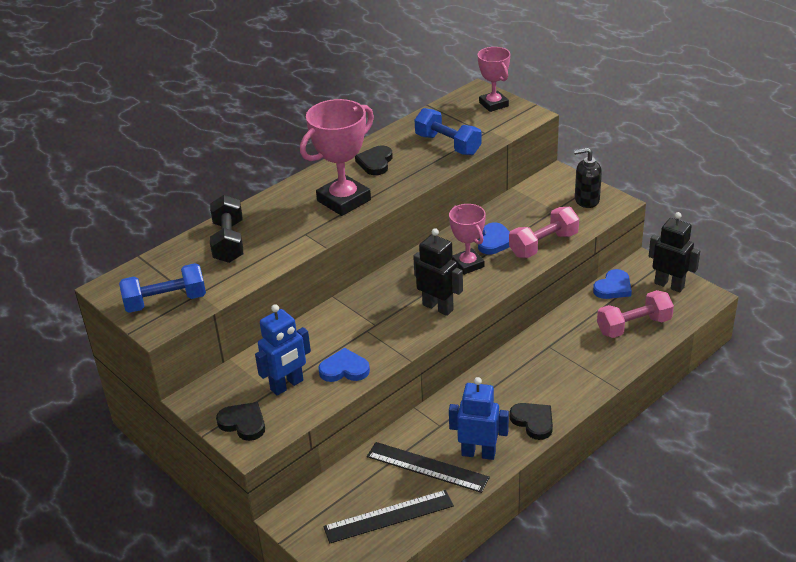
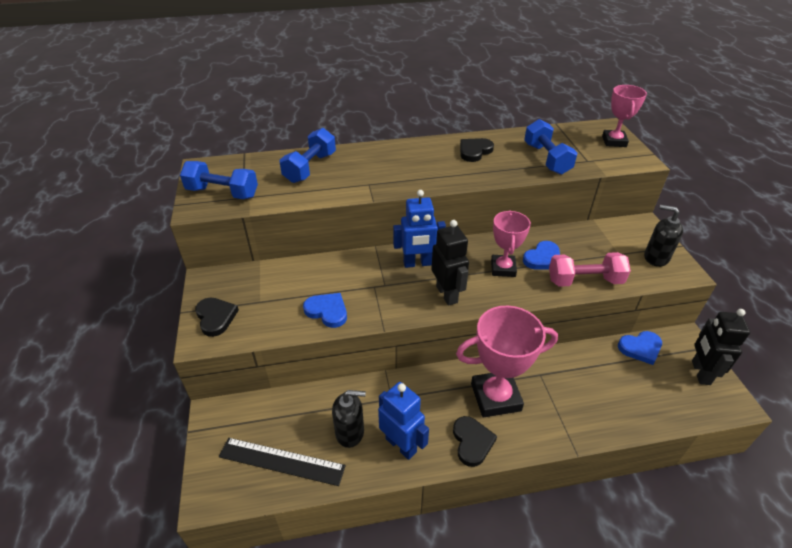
camera: 30 degrees right, 5 degrees up
black dumbbell [210,195,243,263] -> blue dumbbell [279,128,336,183]
blue robot [255,304,311,396] -> blue robot moved to [393,190,446,268]
pink trophy [300,99,374,216] -> pink trophy moved to [456,306,558,418]
black ruler [367,442,490,493] -> black soap dispenser [332,390,366,448]
pink dumbbell [597,290,674,338] -> none
black robot [649,212,700,292] -> black robot turned 150 degrees counterclockwise [692,309,750,385]

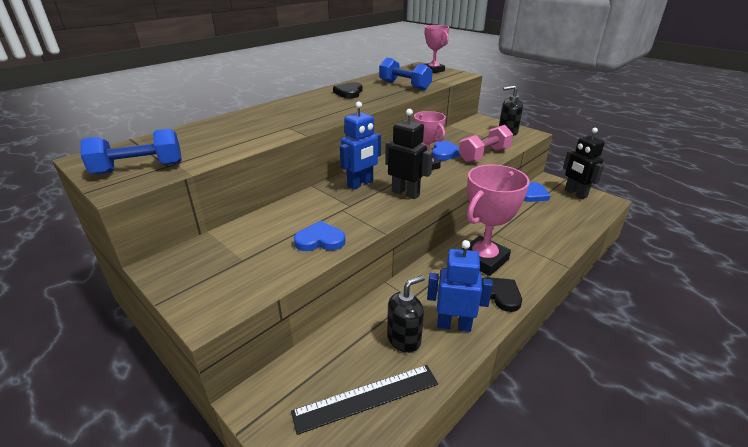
camera: 35 degrees left, 10 degrees down
black heart [195,298,239,337] -> none
blue dumbbell [279,128,336,183] -> none

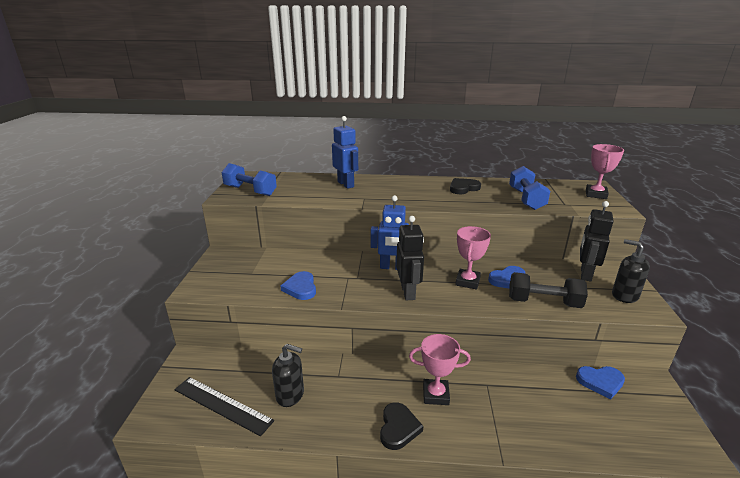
camera: 50 degrees right, 5 degrees down
blue heart [294,221,346,251] -> blue heart turned 150 degrees counterclockwise [280,271,316,300]
blue robot [427,240,493,332] -> blue robot moved to [332,116,358,189]
pink dumbbell [459,125,513,162] -> black dumbbell [509,272,588,308]
pink trophy [461,165,530,276] -> pink trophy [409,334,471,405], size x0.63
black robot [563,128,605,199] -> black robot moved to [580,201,614,282]

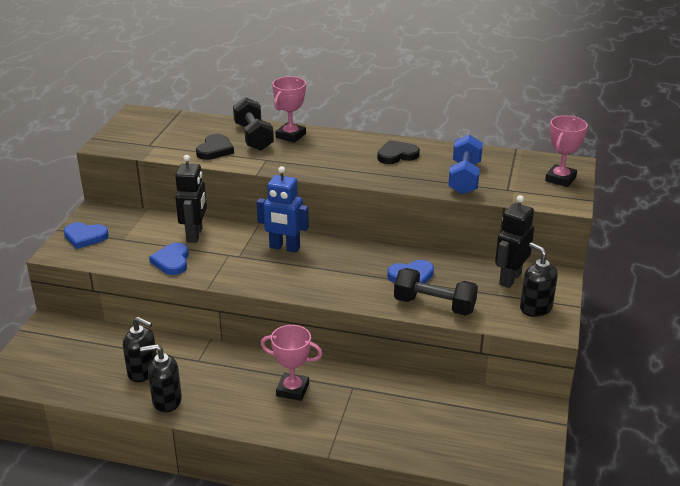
camera: 10 degrees right, 5 degrees up
black ruler [174,377,274,436] -> none
blue dumbbell [221,163,277,196] -> none
blue robot [332,116,358,189] -> black dumbbell [233,97,274,151]
black heart [380,402,423,450] -> black heart moved to [196,134,234,160]
black robot [396,216,424,300] -> black robot moved to [175,155,207,243]
pink trophy [455,226,491,290] -> pink trophy moved to [272,76,306,143]
blue heart [576,366,625,399] -> blue heart moved to [64,222,109,249]
none -> black soap dispenser [140,344,182,413]

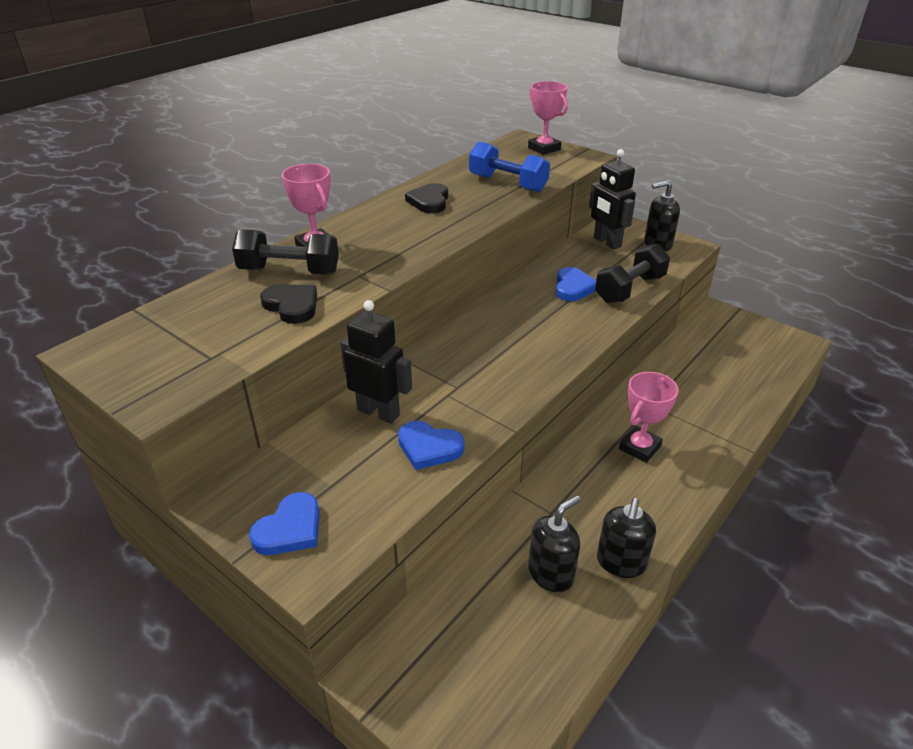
camera: 65 degrees left, 5 degrees up
blue robot [256,166,309,253] -> none

